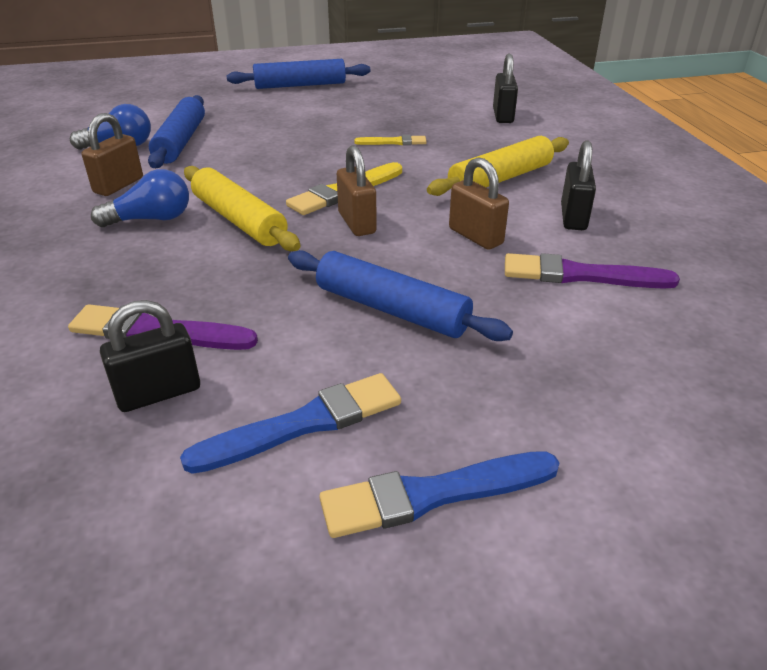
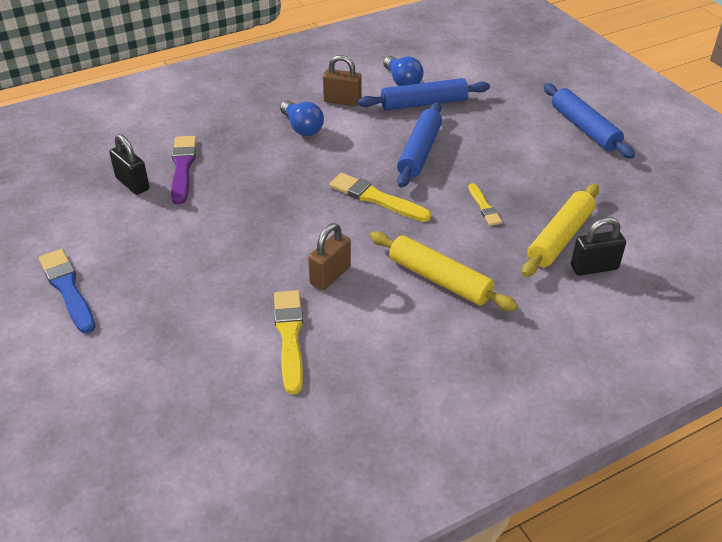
camera: 75 degrees right, 5 degrees up
blue brush [180,373,401,474] -> none
yellow rolling pin [184,166,301,251] -> yellow rolling pin moved to [522,184,599,277]
blue rolling pin [288,250,513,341] -> blue rolling pin moved to [397,102,442,188]
brown padlock [337,145,377,236] -> none
purple brush [505,253,680,288] -> yellow brush [274,290,303,394]
black padlock [561,140,596,230] -> none

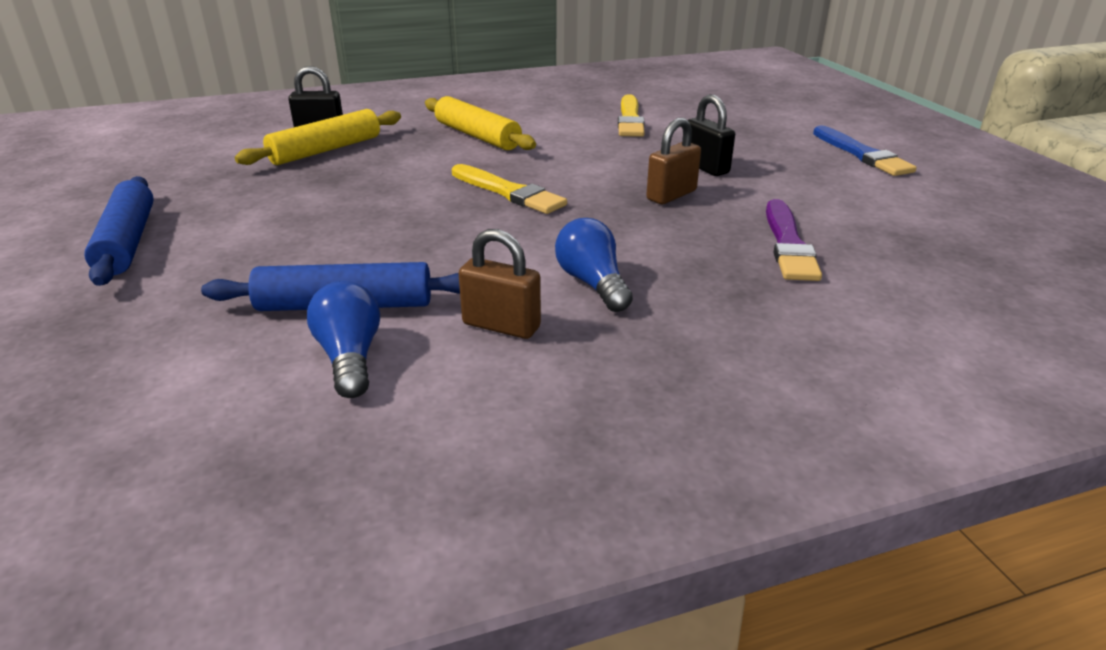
camera: 170 degrees left, 10 degrees down
black padlock [109,134,149,195] -> black padlock moved to [688,95,735,176]
brown padlock [308,223,351,290] -> brown padlock moved to [646,118,701,204]
blue rolling pin [397,102,442,188] -> none
yellow brush [468,183,502,226] -> none

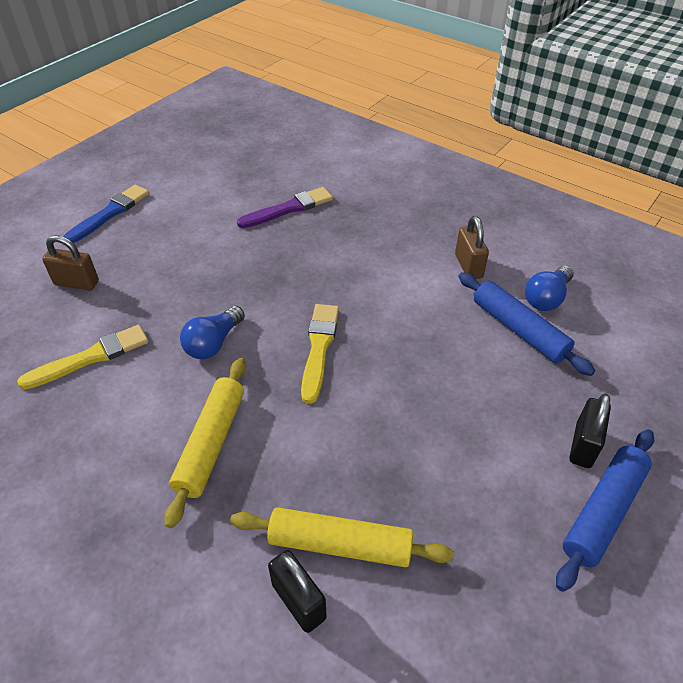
camera: 125 degrees left, 15 degrees up
blue light bulb [555,218,633,312] -> blue light bulb moved to [180,306,245,359]
brown padlock [646,118,701,204] -> brown padlock moved to [42,235,99,290]
black padlock [688,95,735,176] -> black padlock moved to [569,394,611,468]

